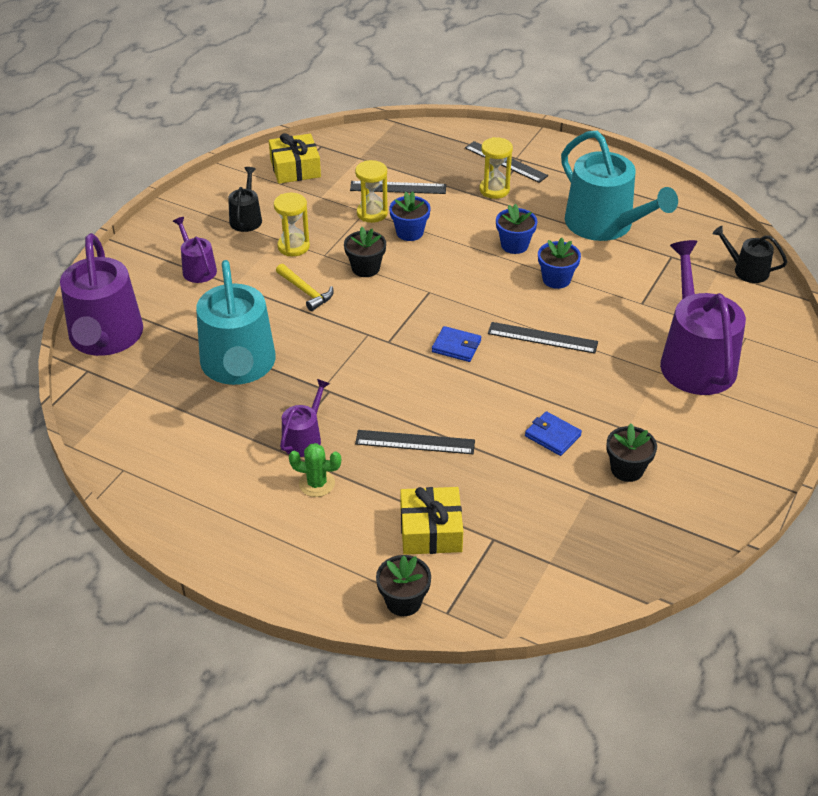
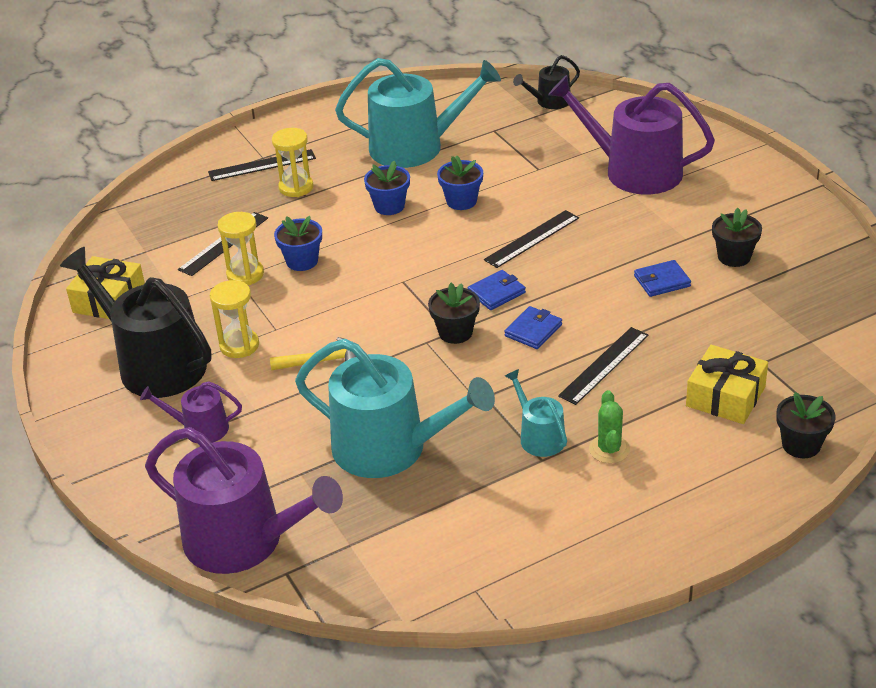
camera: 55 degrees left, 5 degrees down
black watering can [228,167,262,232] -> black watering can [60,247,211,398], size x2.06
purple watering can [280,379,330,457] -> turquoise watering can [505,369,567,457]
green cactus [289,443,341,497] -> green cactus turned 45 degrees counterclockwise [589,390,630,463]
black flower pot [344,227,386,277] -> black flower pot moved to [428,283,480,344]
none -> blue wallet [504,306,562,349]

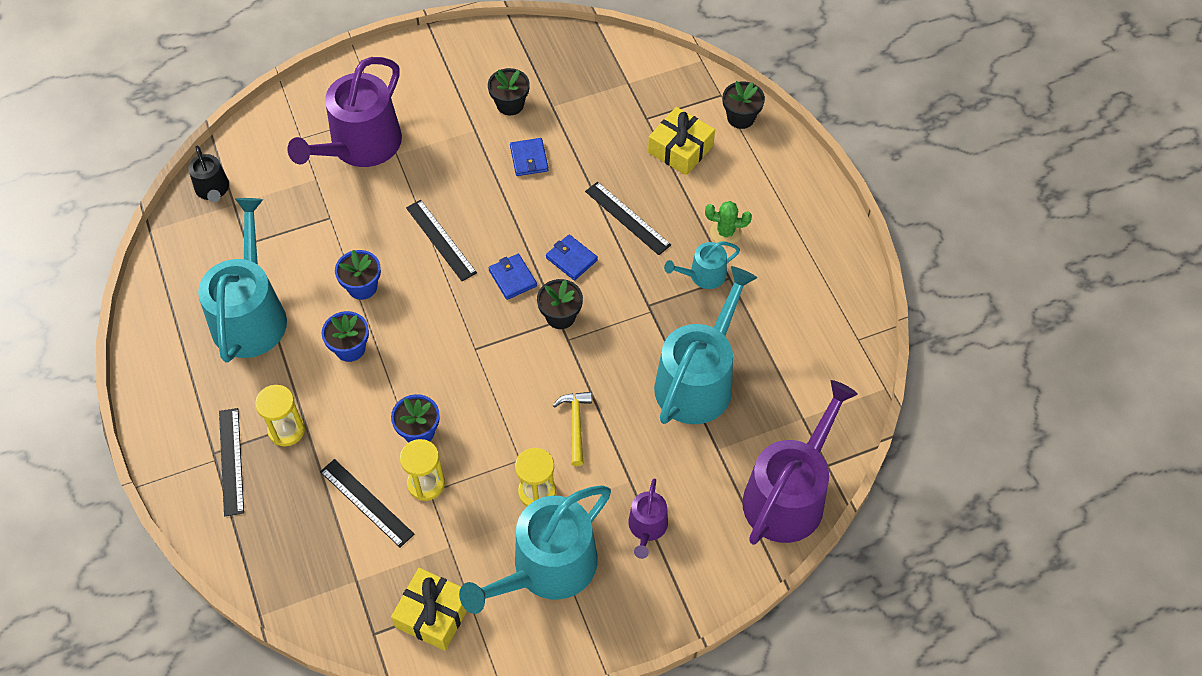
camera: 85 degrees left, 20 degrees up
black watering can [60,247,211,398] -> turquoise watering can [459,485,611,614]

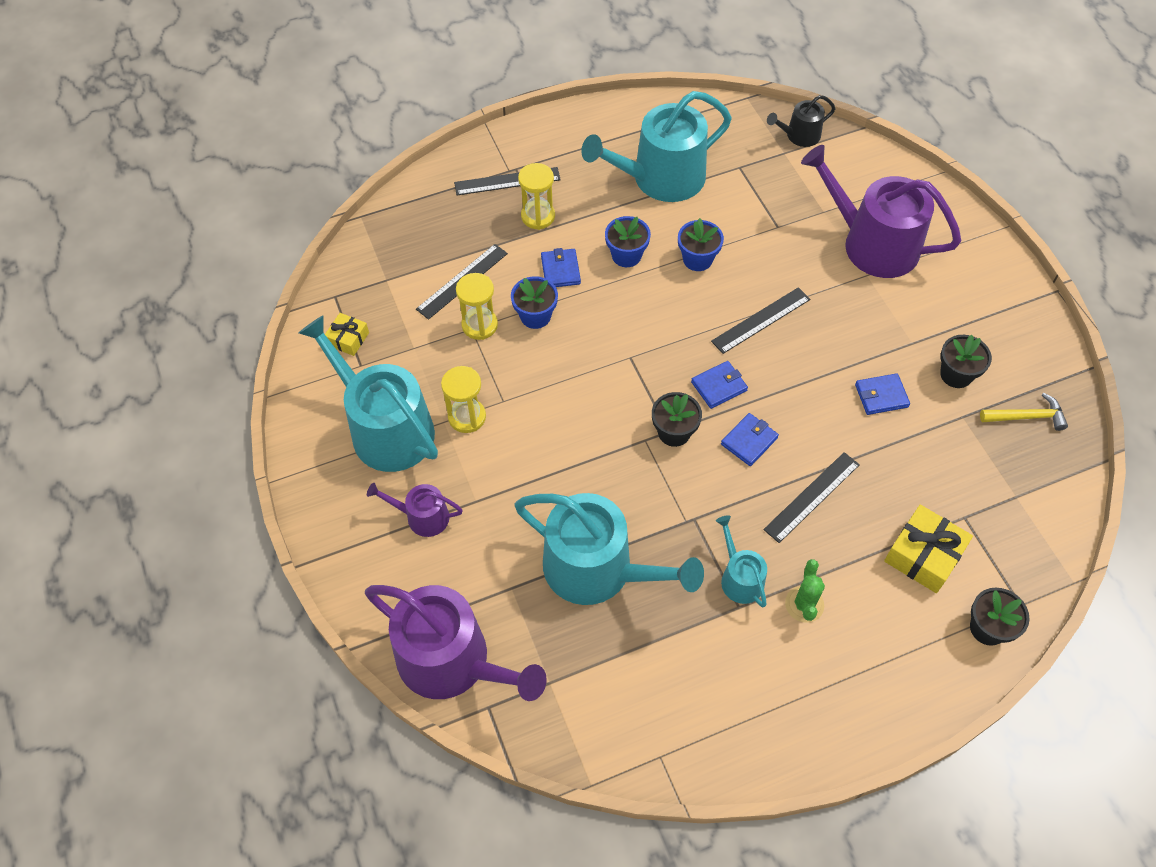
camera: 90 degrees right, 0 degrees up
turquoise watering can [198,198,287,363] -> turquoise watering can turned 150 degrees clockwise [582,91,732,202]
yellow gift [391,568,467,651] -> yellow gift [325,313,369,356], size x0.59
yellow hammer [553,392,592,466] -> yellow hammer moved to [980,393,1068,431]
none -> blue wallet [541,248,581,287]

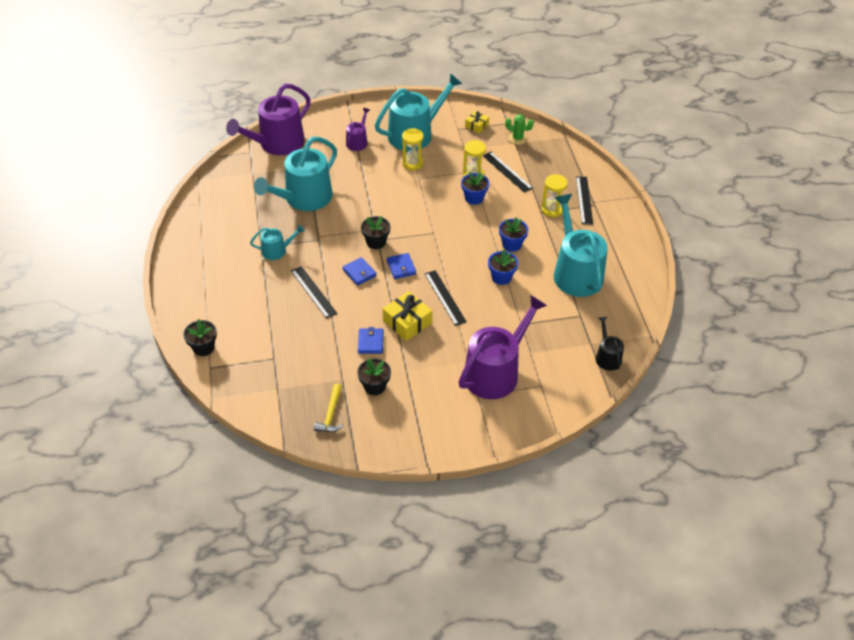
camera: 100 degrees right, 10 degrees down
blue wallet [541,248,581,287] -> none
green cactus [785,559,825,623] -> green cactus moved to [505,114,534,145]
yellow gift [884,505,973,593] -> yellow gift moved to [383,291,432,341]

